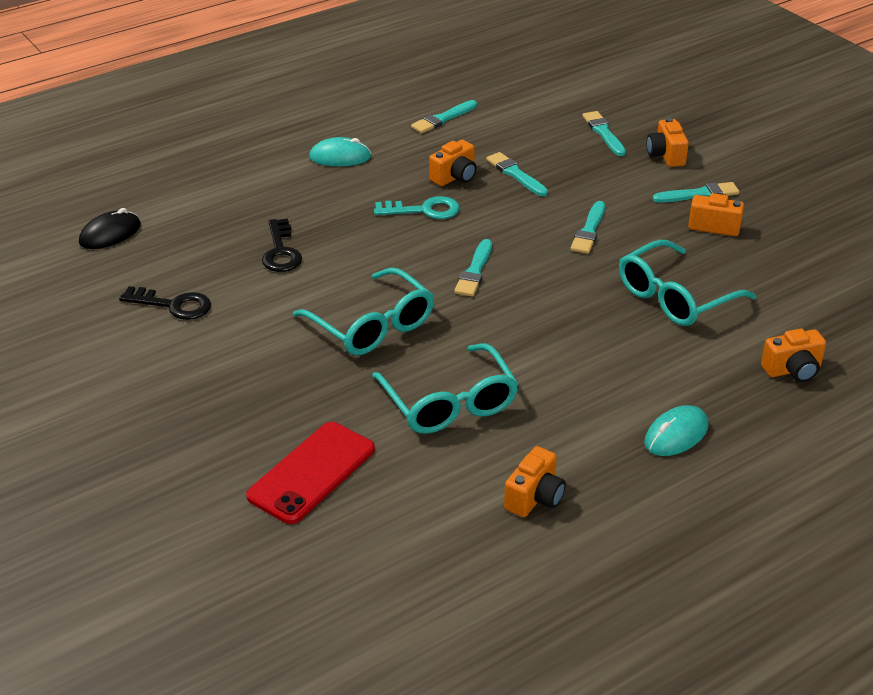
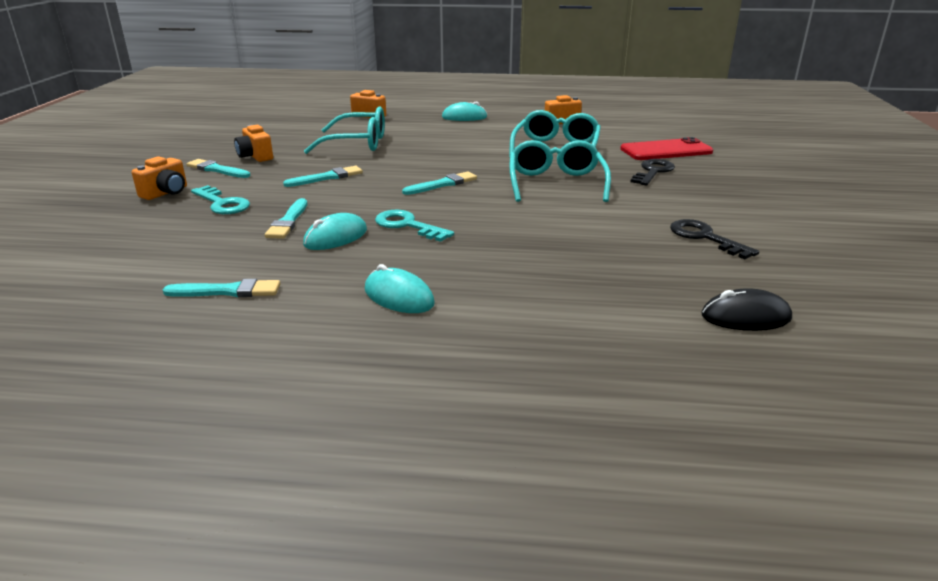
camera: 140 degrees left, 10 degrees down
black key [262,219,302,272] -> black key moved to [631,159,675,186]
orange camera [429,140,477,186] -> turquoise mouse [303,213,367,250]
turquoise brush [582,111,626,156] -> none
none -> turquoise key [191,185,250,214]

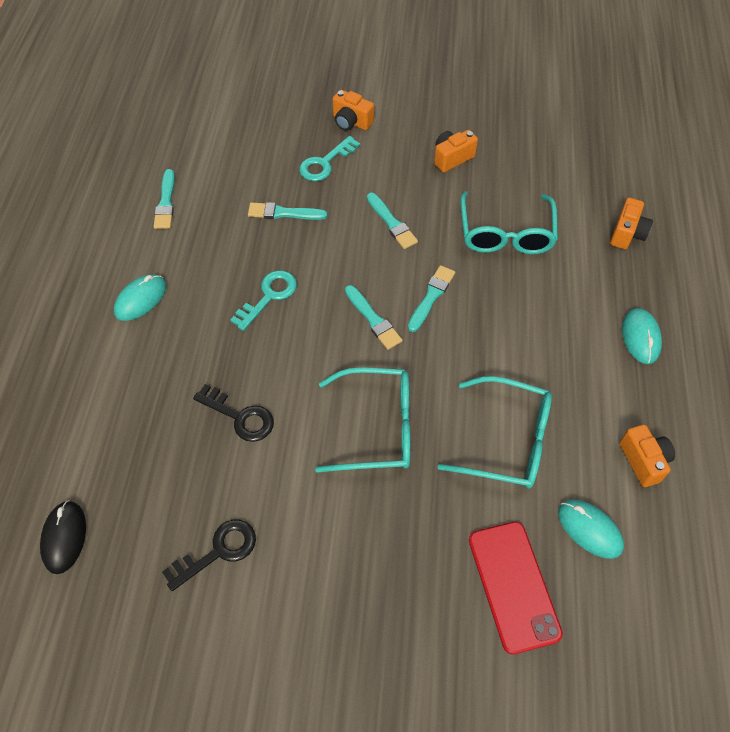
camera: 90 degrees right, 30 degrees up
turquoise brush [186,159,251,178] -> turquoise brush moved to [408,265,455,332]
turquoise mouse [303,213,367,250] -> turquoise mouse moved to [558,500,624,559]
black key [631,159,675,186] -> black key moved to [193,384,274,442]

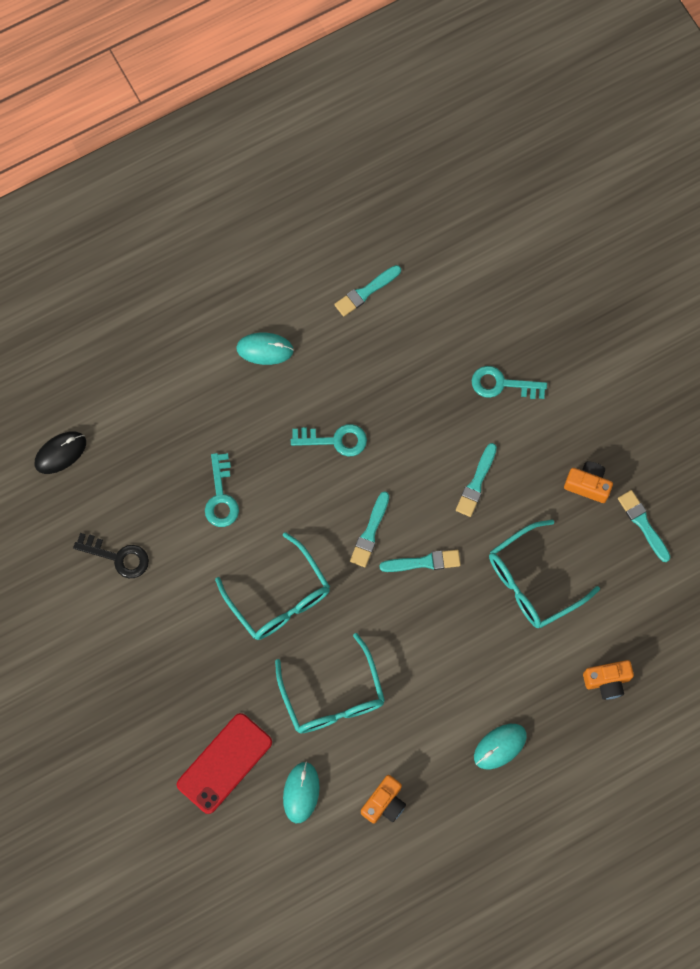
camera: 55 degrees right, 15 degrees up
black key [193,384,274,442] -> turquoise key [205,453,239,527]
turquoise brush [248,202,327,220] -> turquoise brush moved to [618,490,670,562]
orange camera [333,90,374,131] -> none

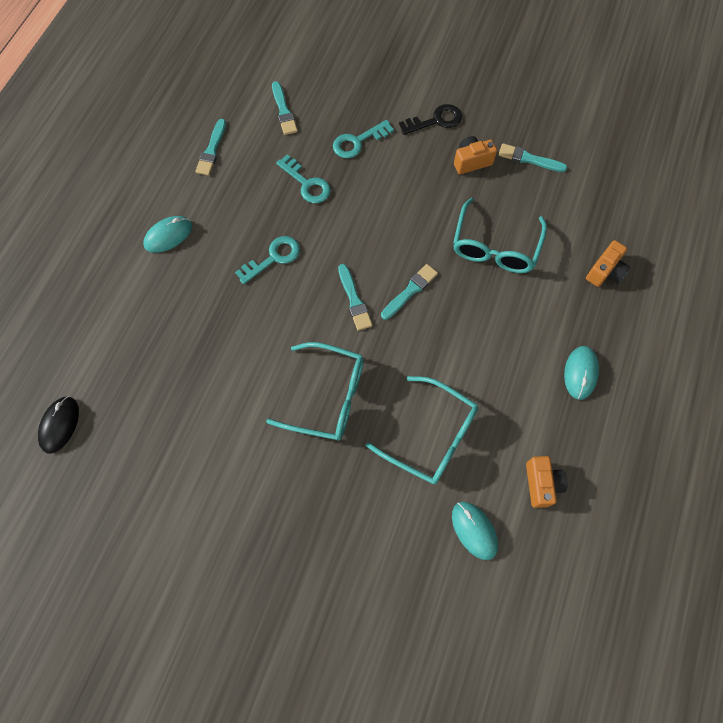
camera: 40 degrees left, 5 degrees down
black key [73,533,149,578] -> black key moved to [399,104,462,135]
red phone [177,713,272,814] -> none
turquoise key [205,453,239,527] -> turquoise key moved to [276,154,331,203]
turquoise brush [456,443,497,517] -> turquoise brush moved to [272,81,298,135]

